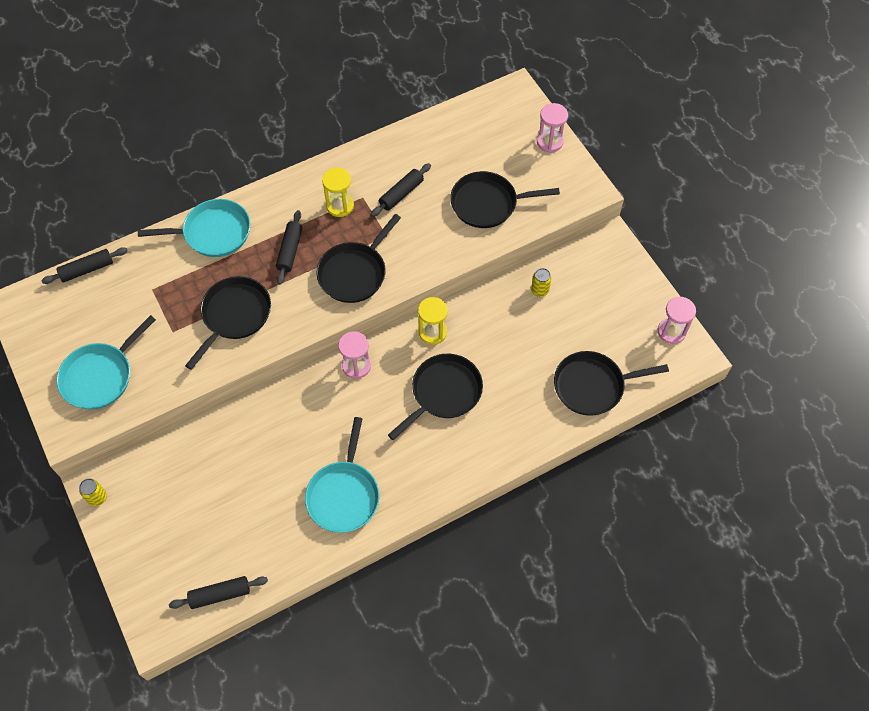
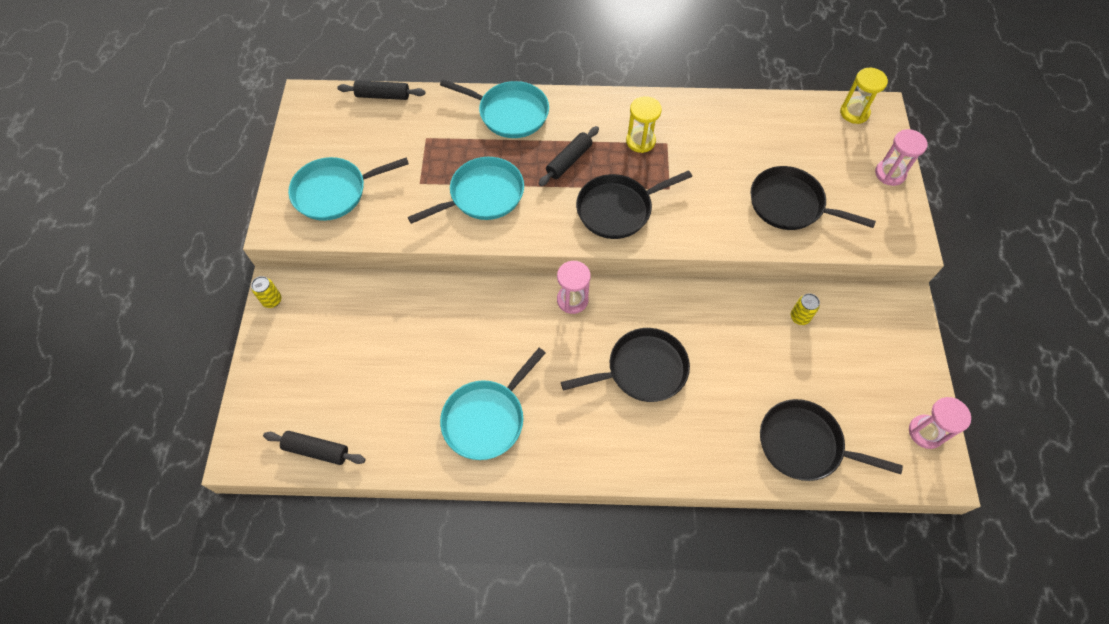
camera: 30 degrees right, 0 degrees up
black pan [185,276,271,370] -> turquoise pan [408,157,524,224]
black rolling pin [371,163,431,217] -> none
yellow hourglass [418,297,448,345] -> yellow hourglass moved to [840,68,888,124]

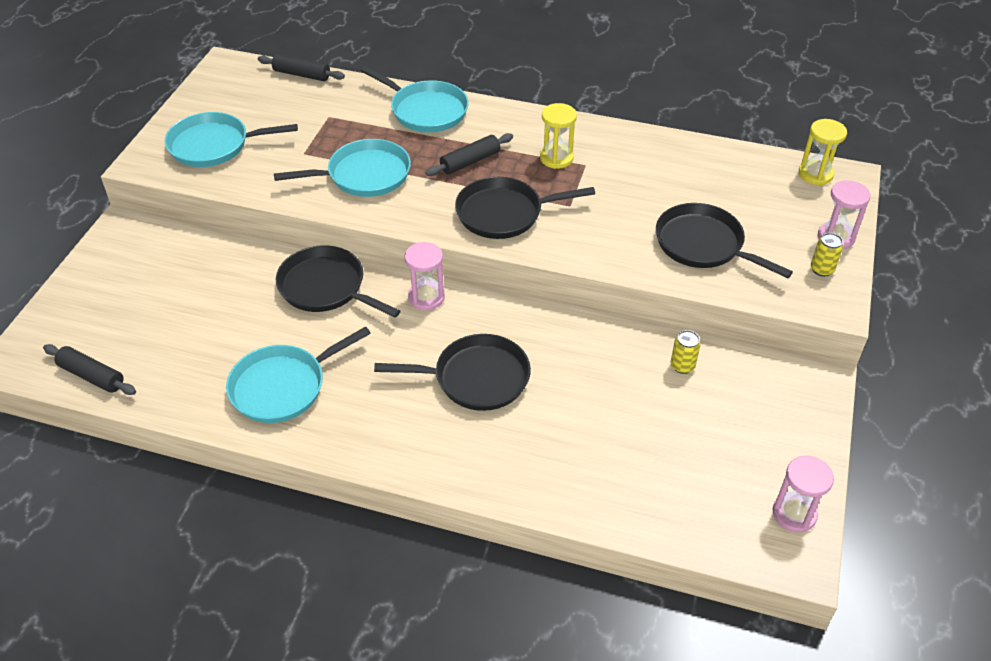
camera: 15 degrees right, 15 degrees down
yellow can [251,276,281,308] -> yellow can moved to [811,233,843,277]
black pan [760,399,903,481] -> black pan moved to [276,246,400,318]

